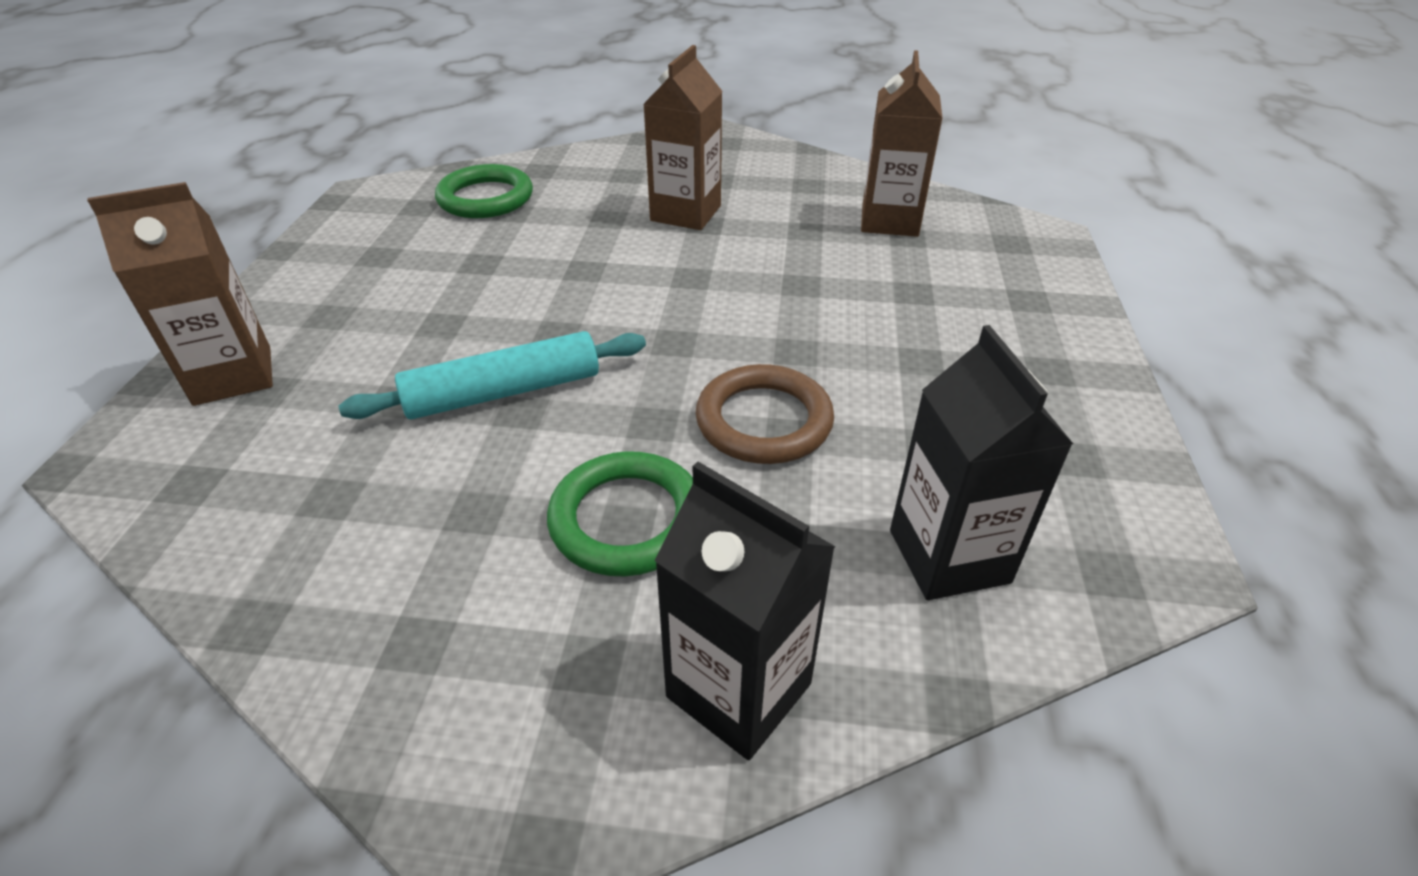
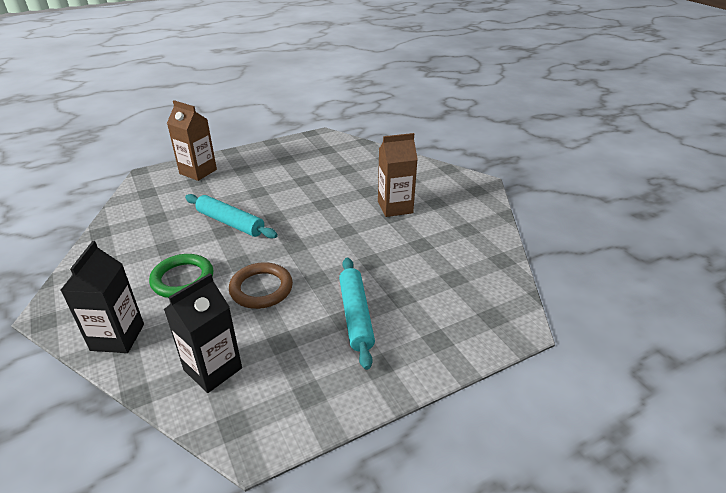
camera: 55 degrees right, 5 degrees down
green ring [435,164,533,218] -> none
brown carton [861,50,943,237] -> none
none -> turquoise rolling pin [339,258,375,370]

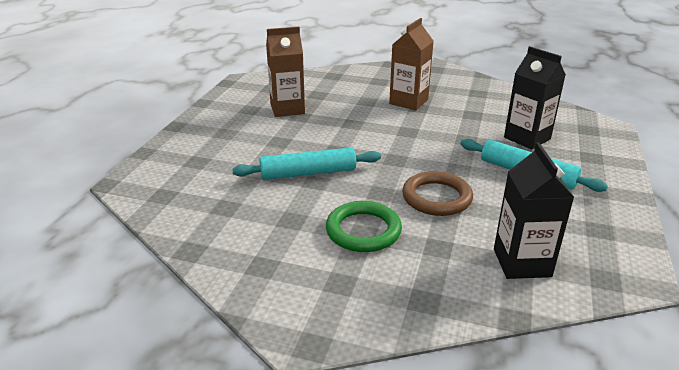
camera: 45 degrees left, 5 degrees down
black carton [61,241,144,353] -> black carton moved to [504,46,566,150]
brown carton [167,100,217,181] -> brown carton moved to [266,27,305,117]

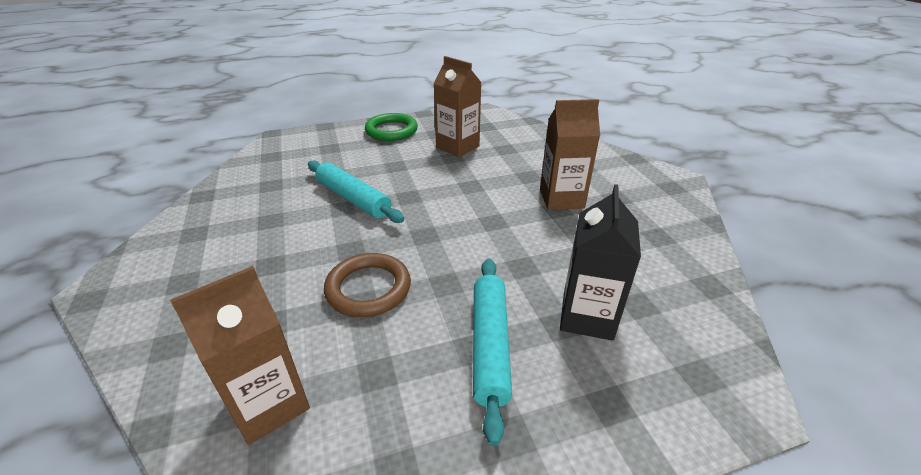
camera: 55 degrees right, 5 degrees up
green ring [326,201,402,252] -> green ring moved to [365,113,418,141]
black carton [494,143,575,279] -> brown carton [170,266,310,445]

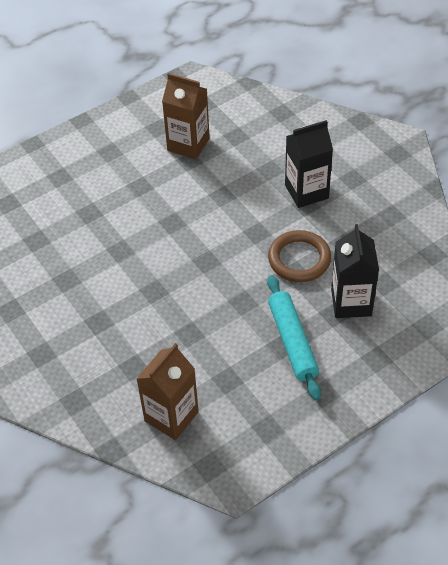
camera: 15 degrees left, 15 degrees up
turquoise rolling pin [308,160,404,223] -> none
brown ring [324,253,411,317] -> brown ring moved to [268,230,331,282]
green ring [365,113,418,141] -> none
brown carton [540,99,600,210] -> black carton [285,120,333,208]

